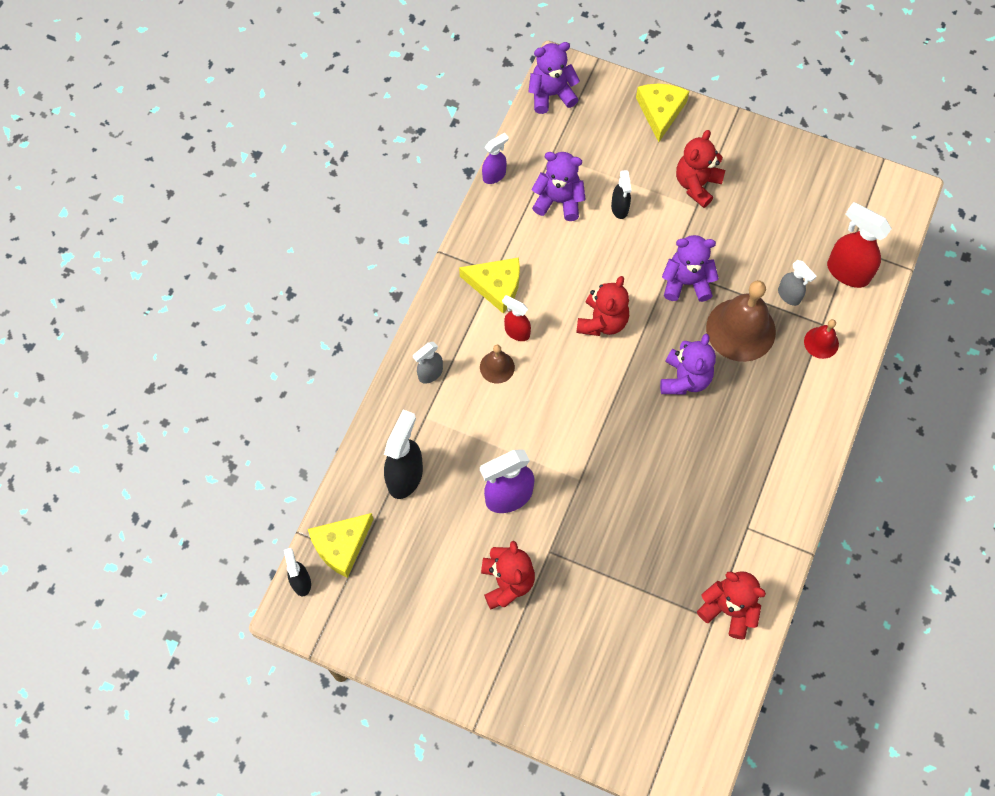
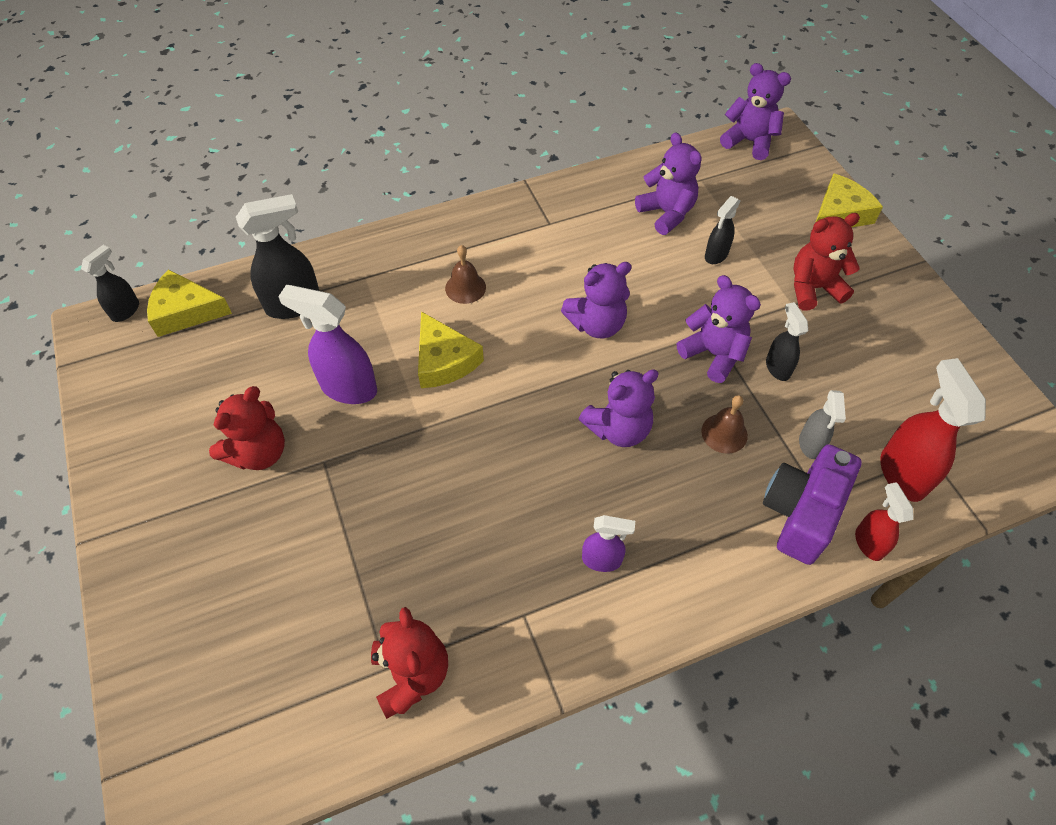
camera: 45 degrees right, 10 degrees down
grey spray bottle [413,342,443,384] -> none
yellow cheese [459,258,520,313] -> yellow cheese moved to [418,311,484,388]
purple spray bottle [482,133,508,184] -> purple spray bottle moved to [582,515,635,572]
red spray bottle [502,295,531,341] -> red spray bottle moved to [855,482,914,561]
red teddy bear [576,276,629,336] -> purple teddy bear [561,262,632,338]
brown bell [706,280,776,362] -> brown bell [701,395,748,454], size x0.50
red bell [804,319,839,359] -> purple camera [763,444,862,565]
none -> black spray bottle [766,302,808,381]

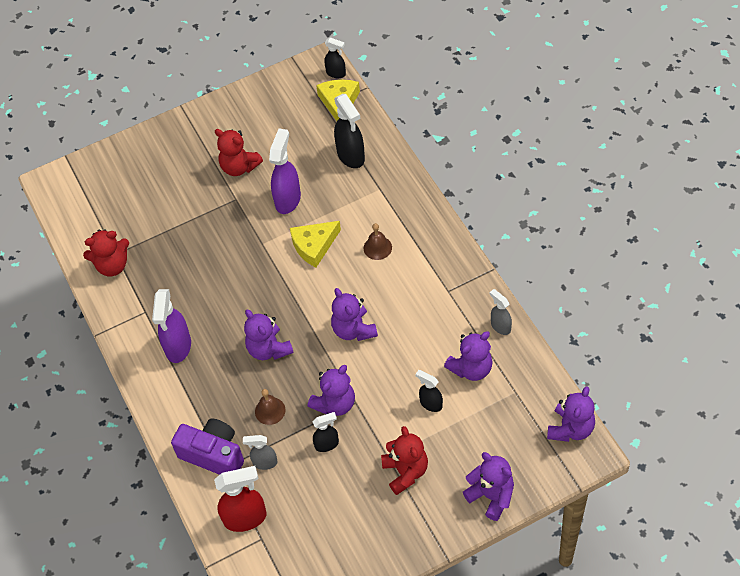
camera: 90 degrees right, 0 degrees up
purple spray bottle [582,515,635,572] -> purple spray bottle [152,289,191,363], size x1.72
yellow cheese [815,173,883,227] -> purple teddy bear [463,452,514,521]
red spray bottle [855,482,914,561] -> none
none -> grey spray bottle [490,289,512,335]

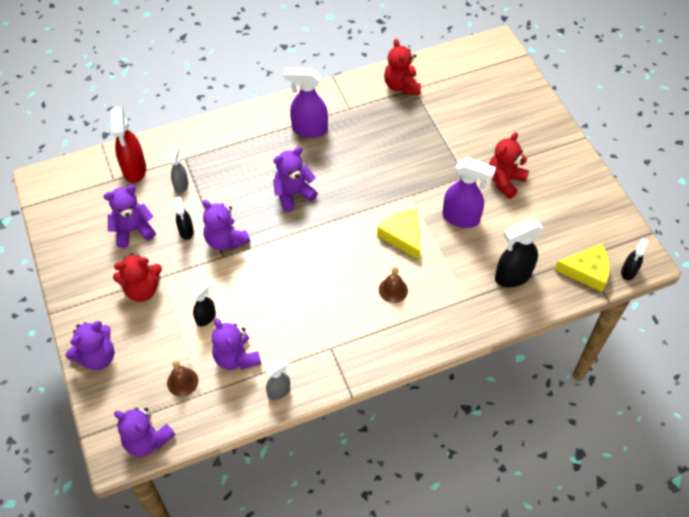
camera: 90 degrees right, 0 degrees up
purple camera [171,418,244,475] -> none
brown bell [255,389,285,425] -> brown bell moved to [167,361,198,397]
purple teddy bear [331,288,378,341] -> purple teddy bear moved to [104,185,156,248]

